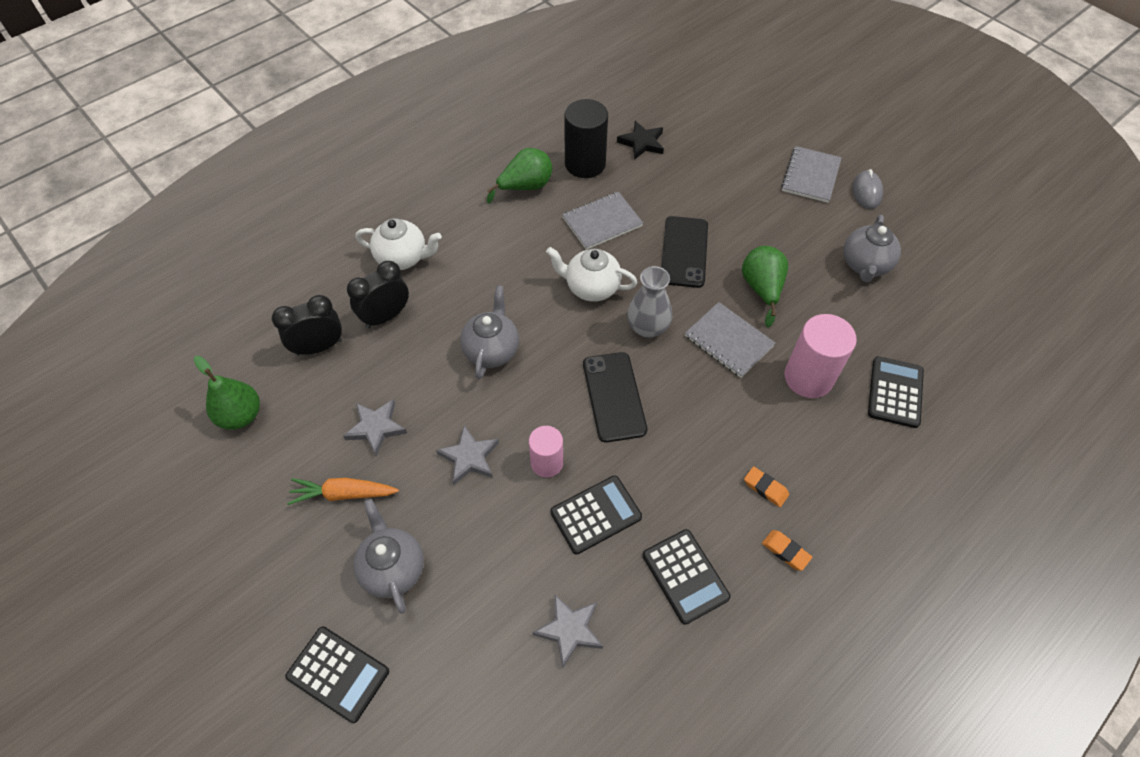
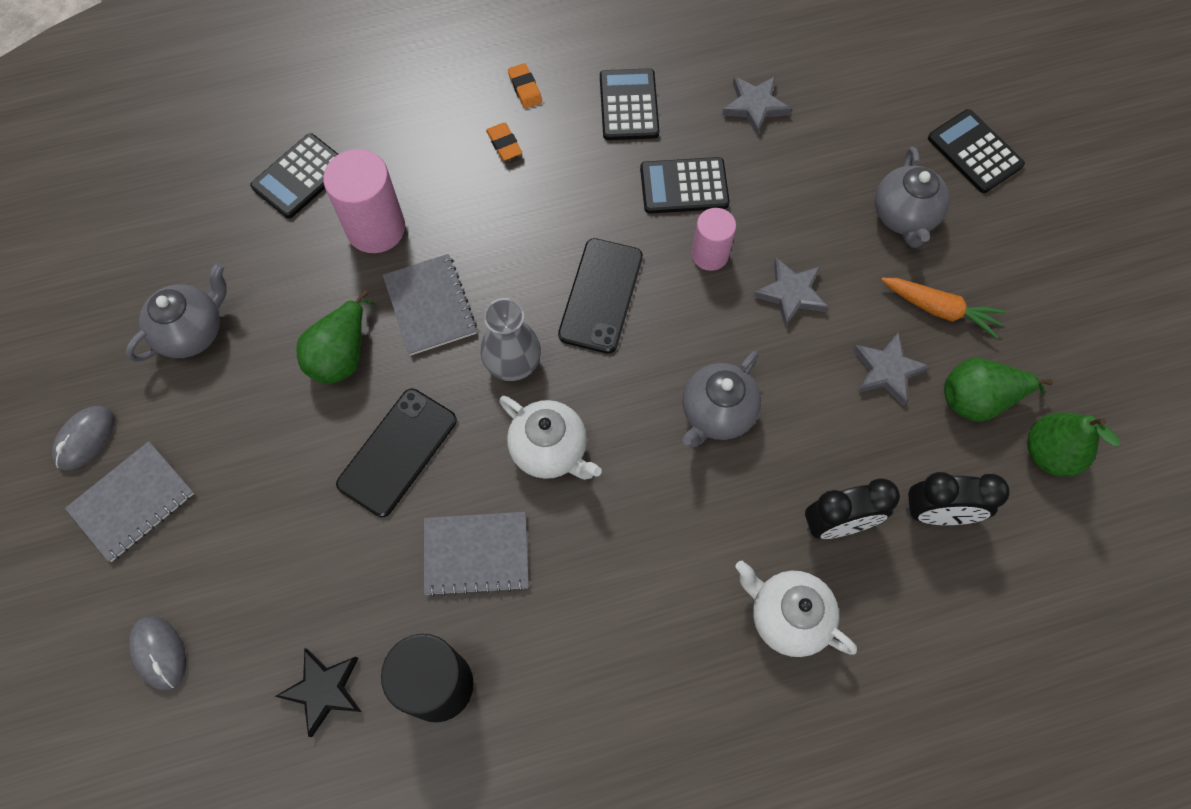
camera: 155 degrees left, 10 degrees up
green pear [487,148,553,204] -> green pear moved to [944,358,1053,422]
none -> grey mouse [129,616,186,690]

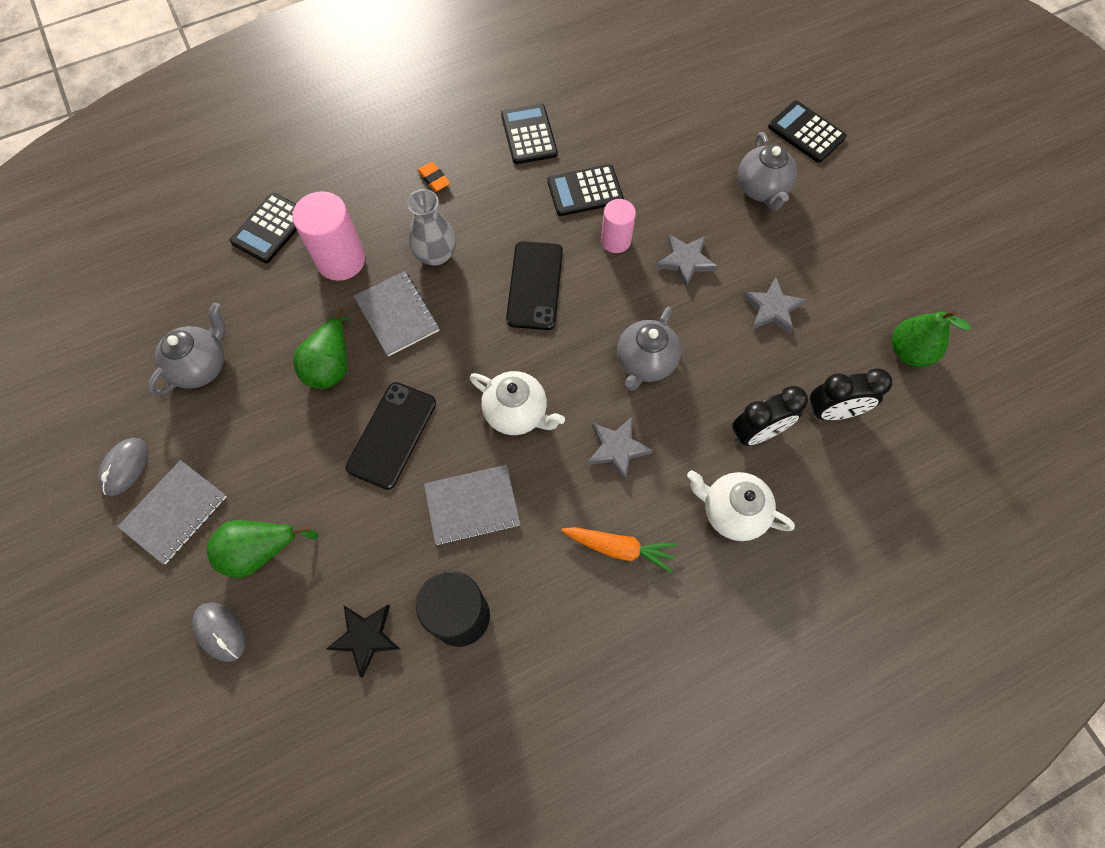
camera: 10 degrees left, 0 degrees up
grey vase [481,298,541,381] -> grey vase moved to [407,189,456,266]
orange eraser [508,63,542,109] -> none
grey star [722,76,792,135] -> grey star moved to [588,417,653,481]
orange carrot [881,278,1006,338] -> orange carrot moved to [561,527,678,573]
green pear [944,358,1053,422] -> green pear moved to [207,520,319,578]

